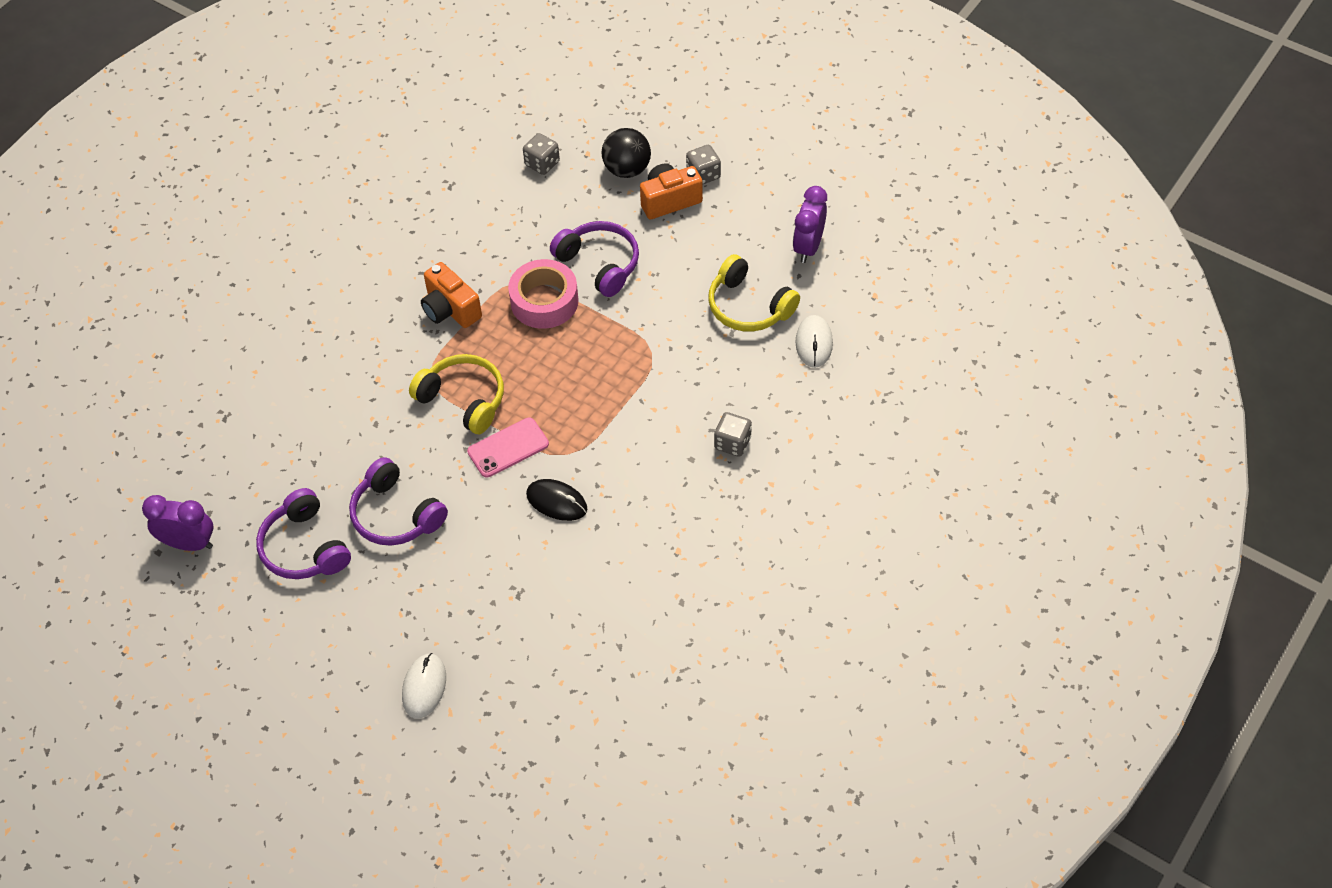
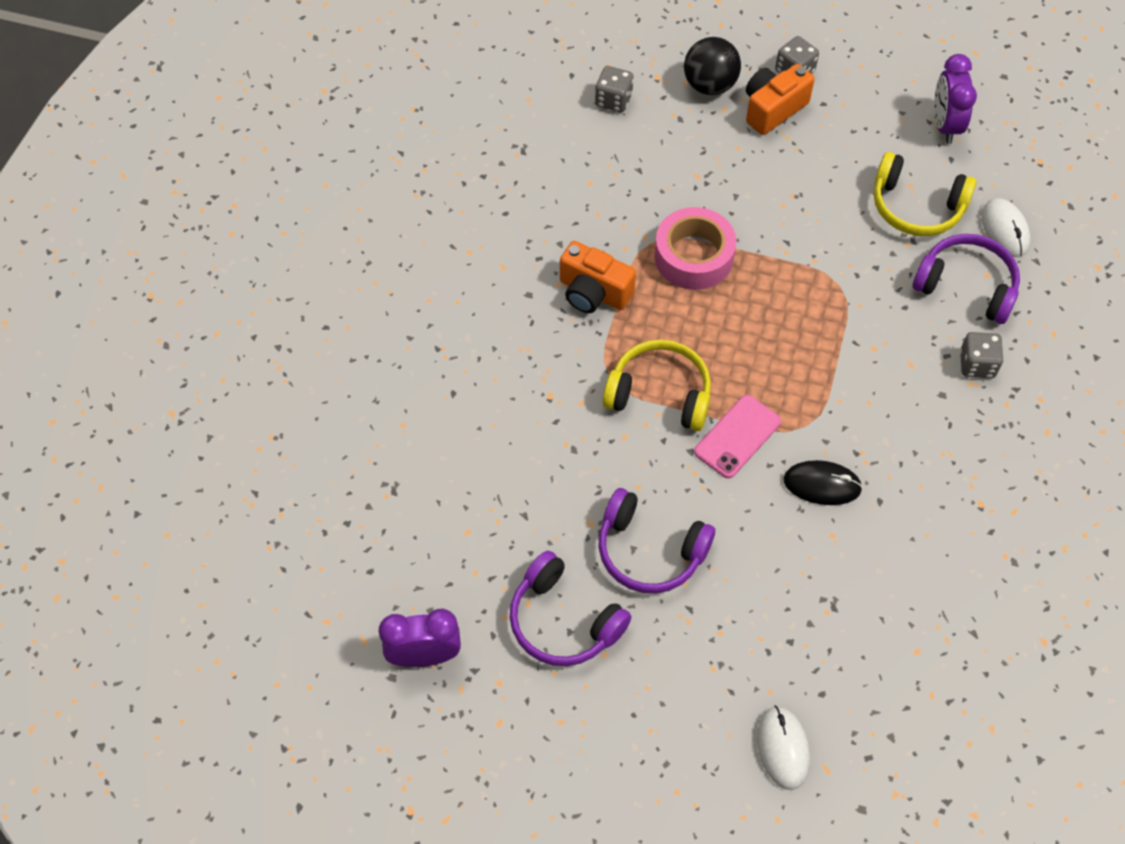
camera: 20 degrees left, 5 degrees up
purple headphones [550,221,639,297] -> purple headphones moved to [912,234,1020,324]

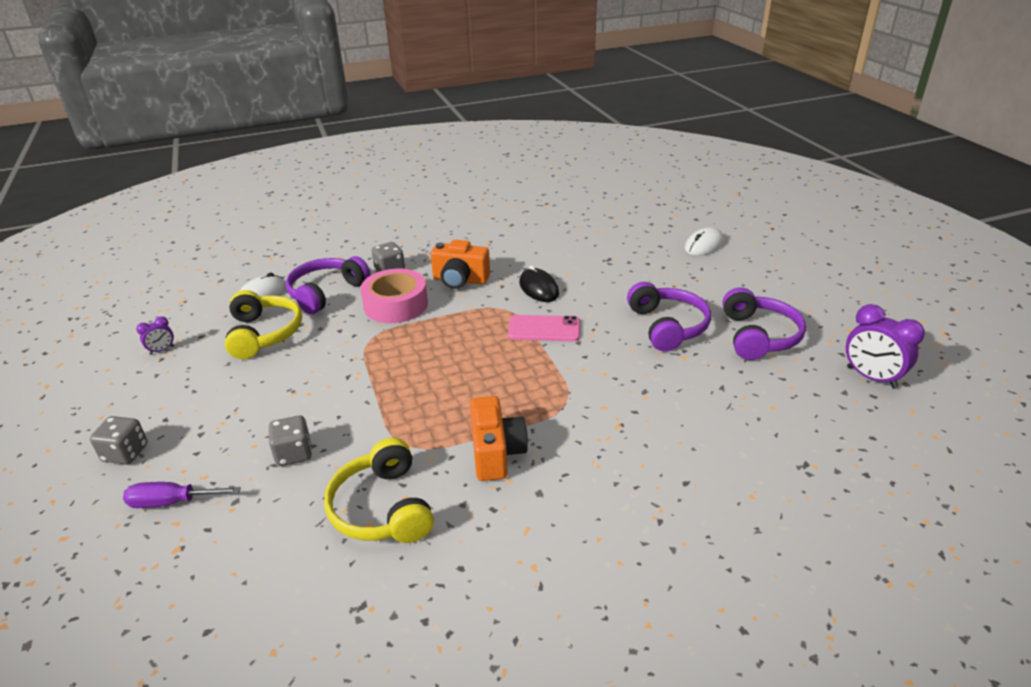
camera: 125 degrees left, 25 degrees down
grey dice [595,66,634,113] -> grey dice moved to [269,415,312,466]
yellow headphones [603,340,711,431] -> yellow headphones moved to [324,438,434,543]
pink tape [654,207,736,290] -> pink tape moved to [360,269,428,323]
black ball [684,37,741,95] -> purple screwdriver [123,482,241,508]
orange camera [746,64,815,135] -> orange camera moved to [431,240,490,289]
purple headphones [912,234,1020,324] -> purple headphones turned 45 degrees clockwise [286,256,371,314]
purple clock [934,54,977,144] -> purple clock [136,316,174,355], size x0.51

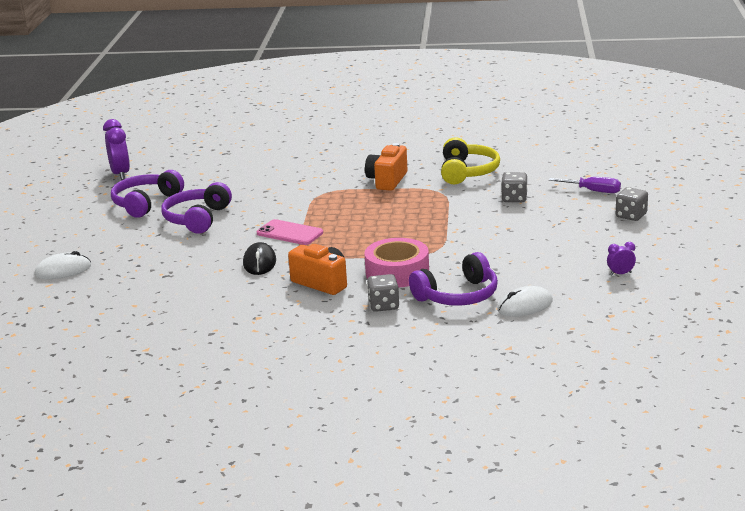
camera: 155 degrees left, 10 degrees down
yellow headphones [225,290,302,359] -> none

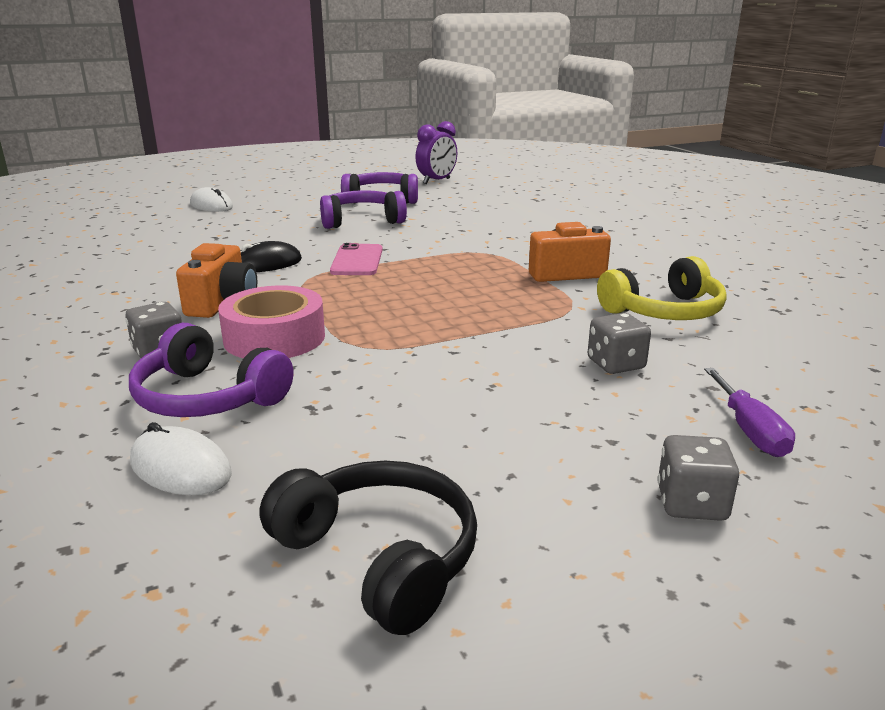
camera: 60 degrees right, 0 degrees up
purple clock [607,242,636,276] -> black headphones [260,461,477,635]

